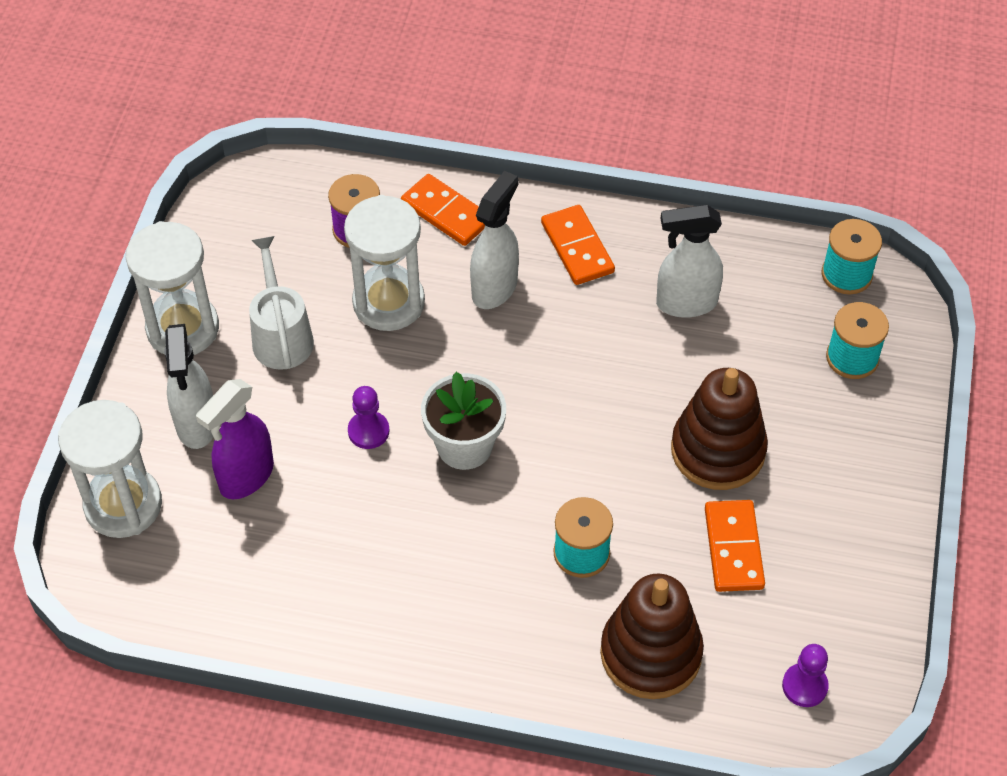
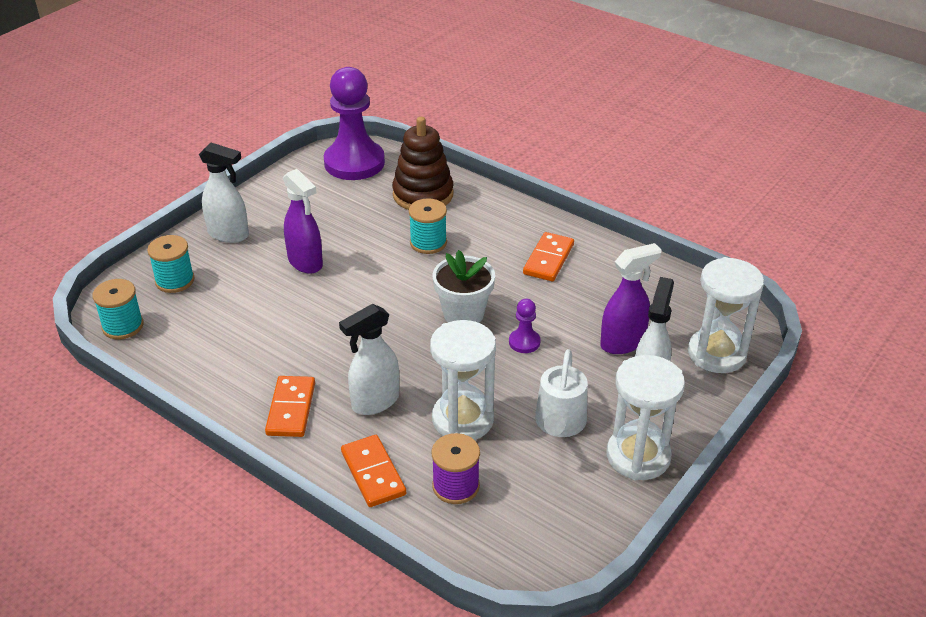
camera: 155 degrees left, 15 degrees down
white spray bottle [656,205,723,318] -> white spray bottle moved to [199,143,249,243]
brown stacking toy [671,368,768,490] -> purple spray bottle [283,169,323,274]
orange domino [705,500,765,592] -> orange domino moved to [523,232,574,281]
purple pawn [782,644,829,707] -> purple pawn [324,67,385,180], size x2.34

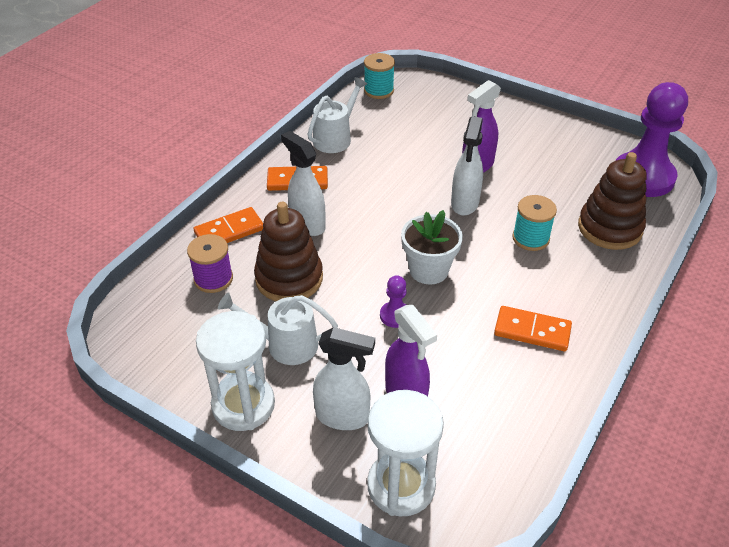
camera: 85 degrees right, 5 degrees up
turquoise spool [147,235,195,293] -> none
white spray bottle [199,143,249,243] -> white spray bottle moved to [451,116,483,216]
white hourglass [430,320,496,440] -> brown stacking toy [254,202,323,301]
none -> white watering can [307,77,367,153]

